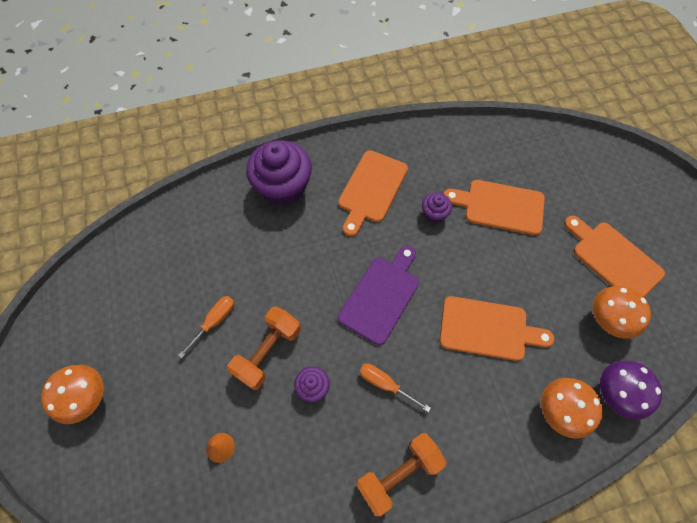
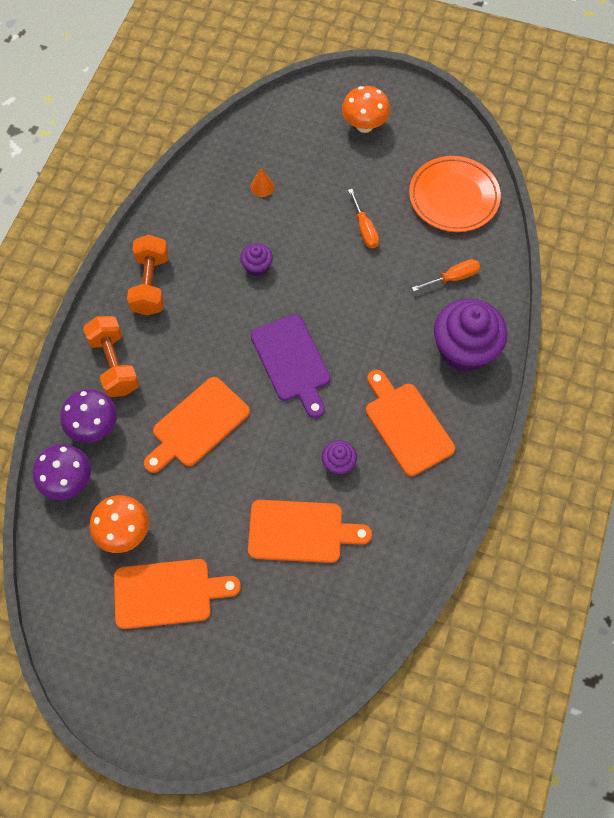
camera: 125 degrees right, 0 degrees up
orange dumbbell [227,306,301,390] -> orange dumbbell moved to [83,316,140,397]
orange screwdriver [359,363,431,412] -> orange screwdriver moved to [412,259,480,291]
orange cutting board [444,180,545,235] -> orange cutting board turned 45 degrees clockwise [248,500,372,563]
orange mushroom [541,378,603,439] -> purple mushroom [60,389,117,443]
none -> orange plate [409,156,501,232]

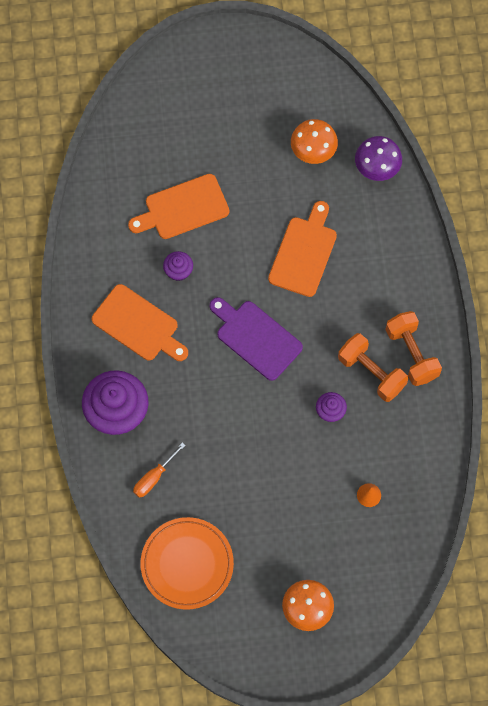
camera: 155 degrees right, 5 degrees up
purple mushroom [60,389,117,443] -> none
orange dumbbell [83,316,140,397] -> orange dumbbell moved to [338,333,408,402]
orange cutting board [114,559,241,629] -> none
orange screwdriver [348,189,379,248] -> none

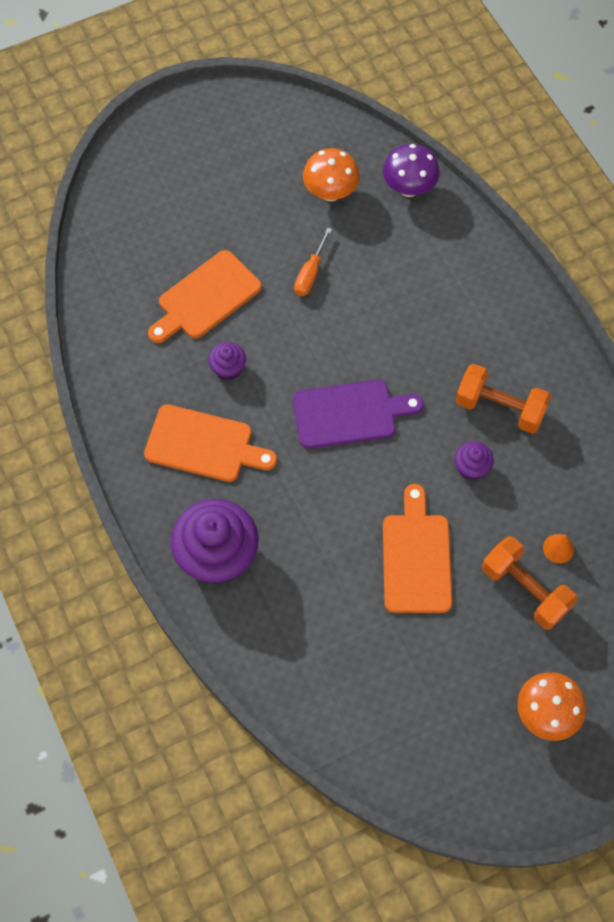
camera: 20 degrees left, 5 degrees down
orange screwdriver [133,442,185,498] -> orange screwdriver moved to [294,228,332,296]
orange plate [141,517,234,610] -> none
purple cutting board [210,297,303,381] -> purple cutting board turned 150 degrees clockwise [293,380,423,449]
orange cutting board [268,201,337,297] -> orange cutting board moved to [383,484,452,613]
orange dumbbell [385,311,442,386] -> orange dumbbell moved to [482,536,577,630]

